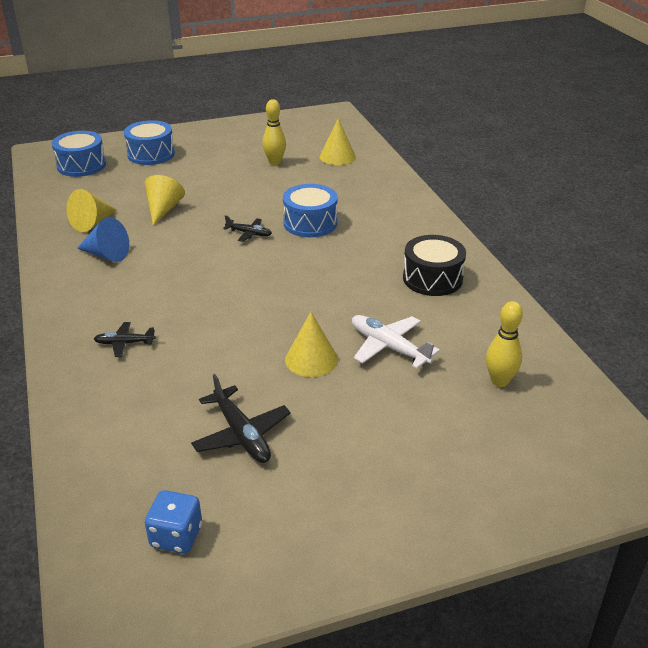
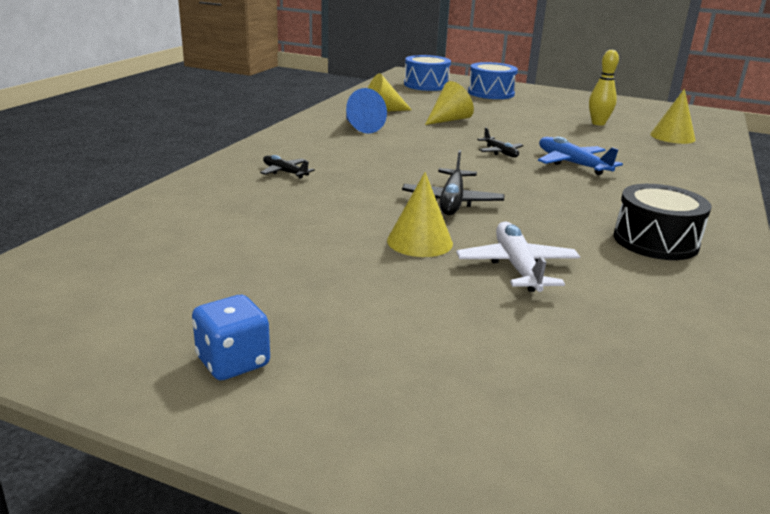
camera: 40 degrees right, 10 degrees down
blue dice [145,490,202,554] -> blue dice moved to [192,295,270,380]
black plane [191,374,291,463] -> black plane moved to [402,150,504,215]
blue drum [283,184,338,237] -> blue plane [538,136,623,175]
yellow bowling pin [486,301,523,387] -> none

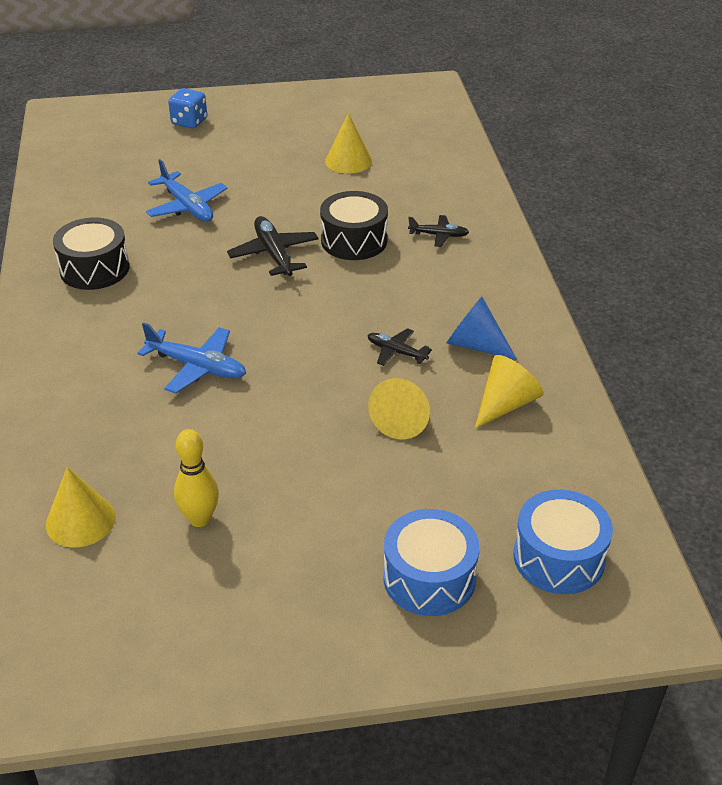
camera: 150 degrees right, 15 degrees up
blue dice [192,295,270,380] -> blue dice moved to [168,88,207,128]
yellow cone [387,172,453,257] -> yellow cone moved to [325,113,372,174]
white plane [456,222,580,292] -> blue plane [146,159,228,222]
black plane [477,127,524,157] -> black plane moved to [367,328,432,366]
none -> black drum [320,191,388,260]

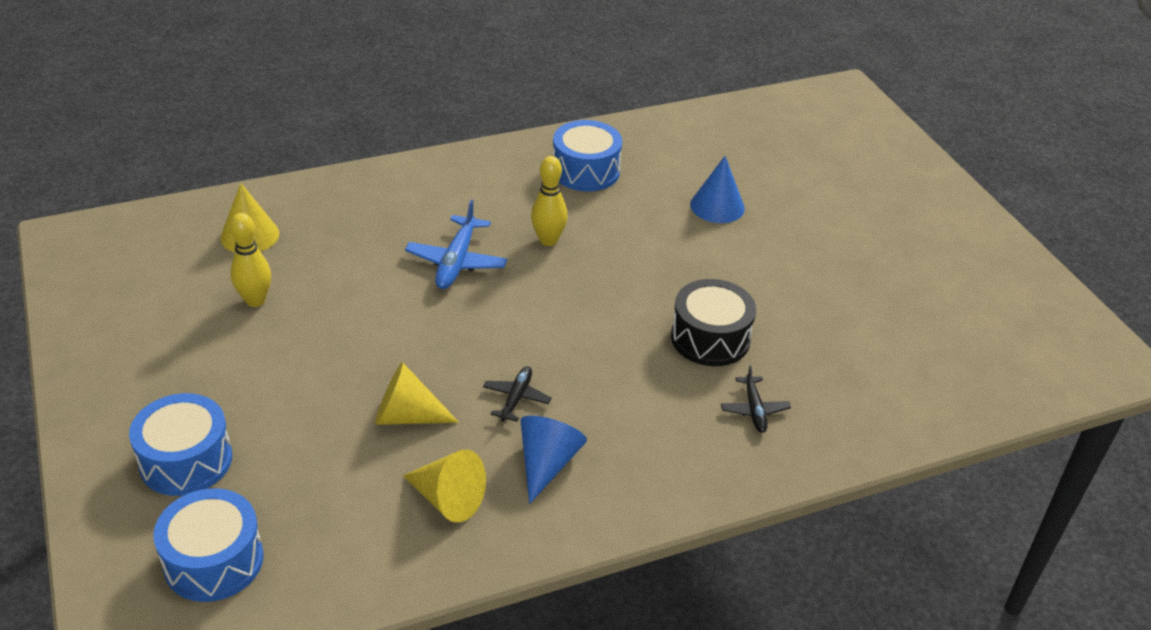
camera: 75 degrees right, 0 degrees up
black drum [53,217,130,290] -> blue drum [553,120,622,191]
blue plane [146,159,228,222] -> blue cone [690,156,745,223]
blue dice [168,88,207,128] -> none
black plane [227,216,318,276] -> none
yellow cone [325,113,372,174] -> none
none -> yellow bowling pin [531,156,568,246]

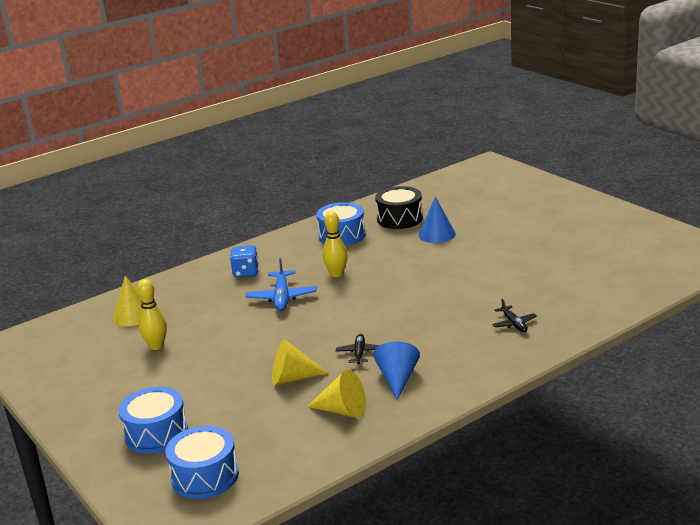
camera: 10 degrees left, 15 degrees down
black drum [671,279,756,366] -> black drum moved to [375,186,423,229]
none -> blue dice [230,245,259,278]

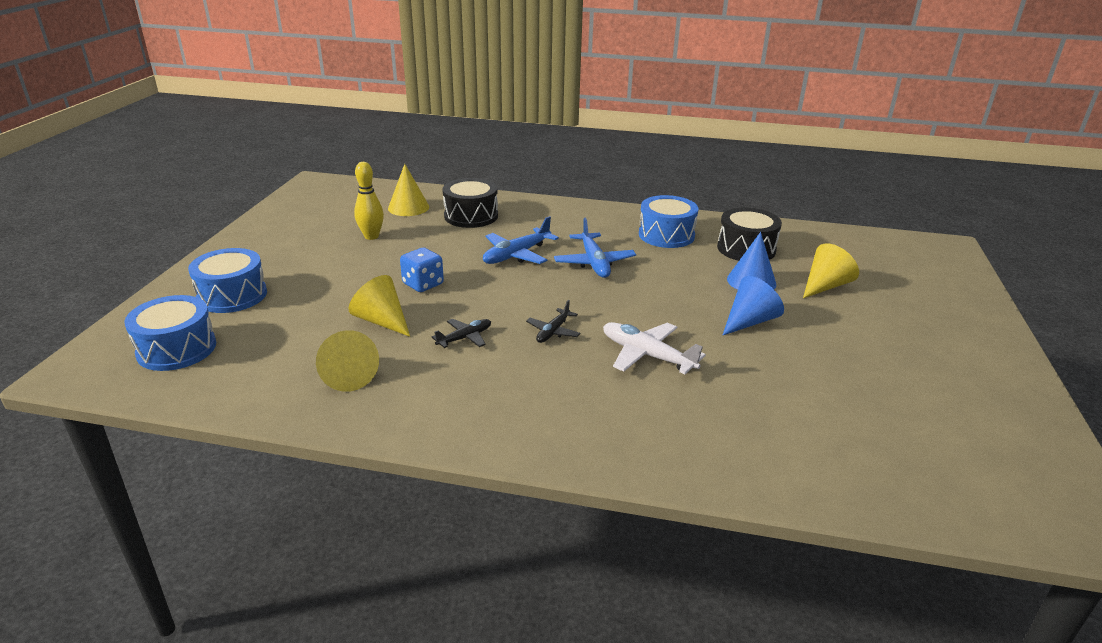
camera: 45 degrees right, 5 degrees up
blue dice [230,245,259,278] -> blue dice moved to [400,248,444,292]
yellow bowling pin [323,211,348,277] -> blue plane [554,218,636,278]
blue cone [373,341,420,400] -> blue cone moved to [722,276,784,336]
black plane [492,298,537,332] -> black plane moved to [526,300,581,343]
none -> black drum [442,178,498,228]
none -> white plane [603,322,706,374]
none -> yellow cone [803,243,859,298]

